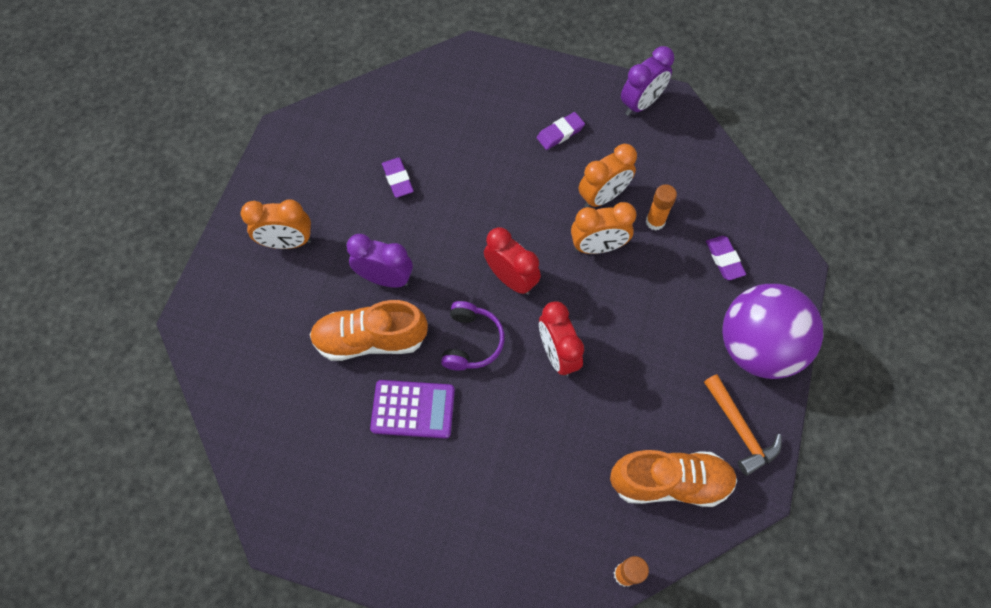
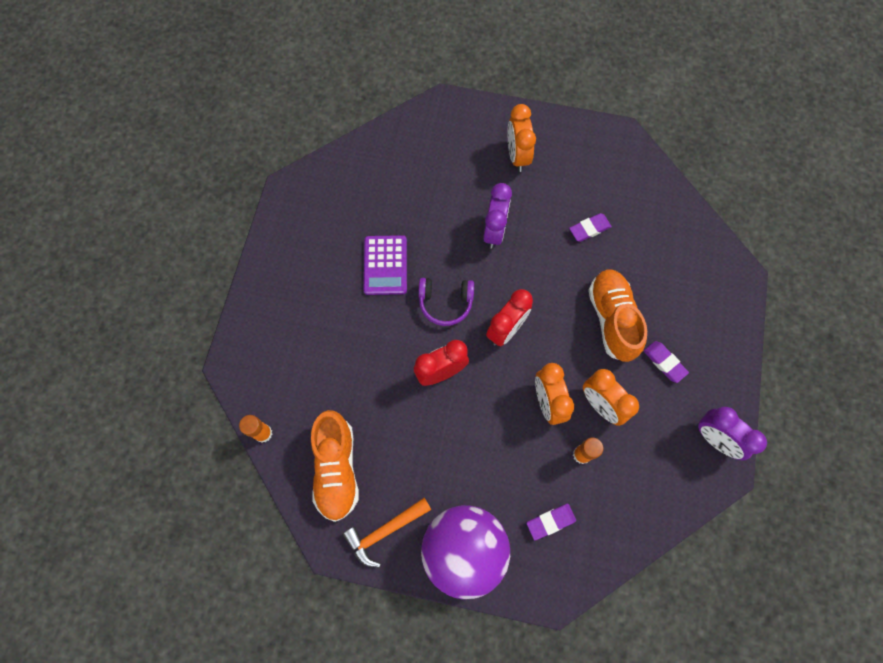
camera: 85 degrees right, 5 degrees up
orange shoe [310,300,428,361] -> orange shoe moved to [588,269,647,362]

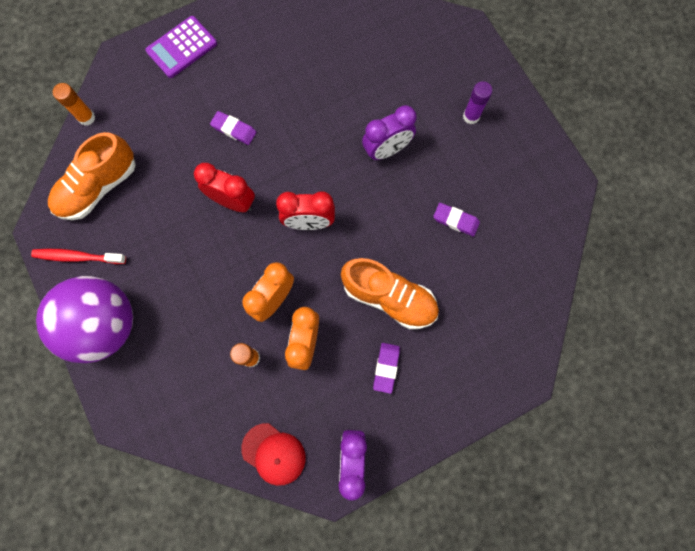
camera: 50 degrees right, 5 degrees up
orange hammer [343,498,431,567] -> red toothbrush [31,249,126,264]
purple calculator [364,235,407,295] -> purple calculator moved to [145,16,217,78]
purple headphones [418,278,474,326] -> none
orange clock [507,104,536,172] -> purple glue stick [463,81,493,124]
purple eraser [527,504,576,540] -> purple eraser moved to [210,111,257,145]
orange shoe [588,269,647,362] -> orange shoe turned 75 degrees clockwise [341,258,439,329]
none -> red cap [241,423,306,486]

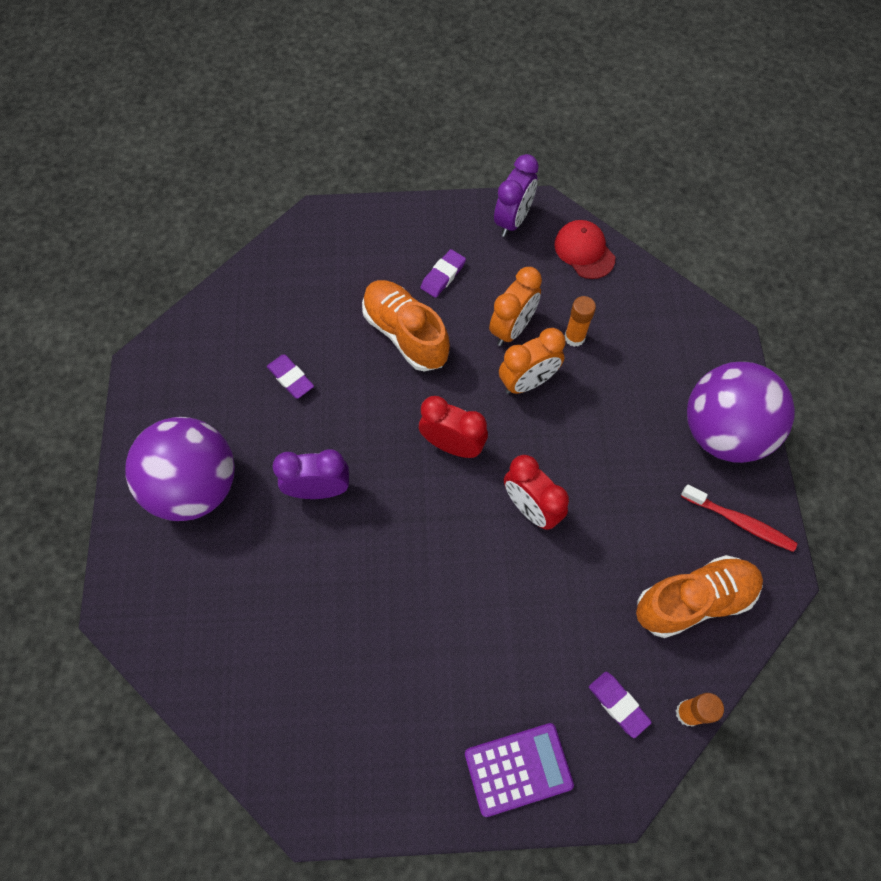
camera: 155 degrees left, 10 degrees down
purple eraser [210,111,257,145] -> purple eraser moved to [589,672,652,738]
purple glue stick [463,81,493,124] -> purple ball [125,417,235,521]

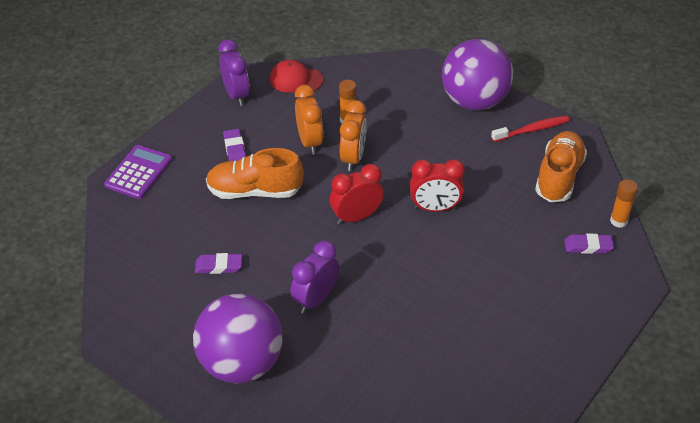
camera: 50 degrees left, 20 degrees down
purple calculator [465,723,574,817] -> purple calculator moved to [104,145,172,199]

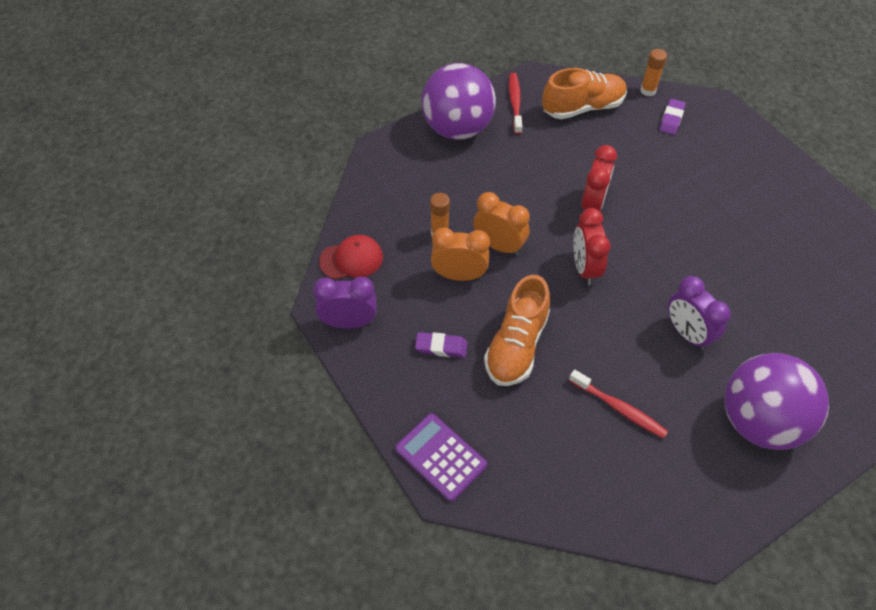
camera: 70 degrees left, 10 degrees up
purple eraser [195,253,242,274] -> red toothbrush [569,369,668,438]
red cap [270,60,324,93] -> red cap turned 135 degrees counterclockwise [319,235,383,280]
orange shoe [535,131,587,202] -> orange shoe turned 120 degrees clockwise [542,68,627,119]

